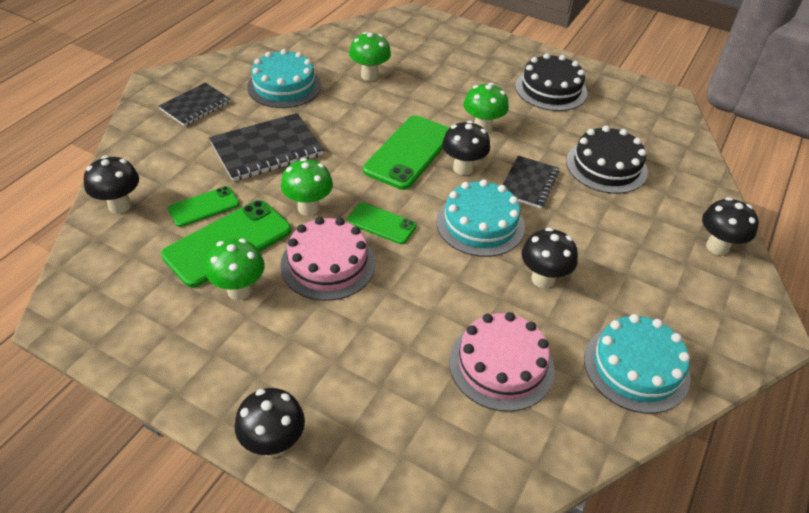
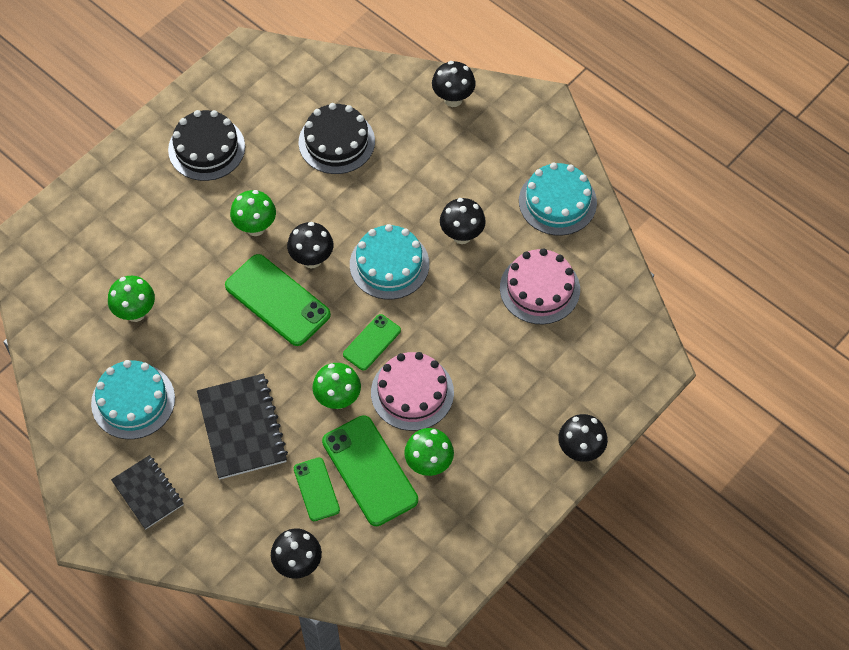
camera: 75 degrees left, 15 degrees up
black notebook [503,156,559,208] -> none

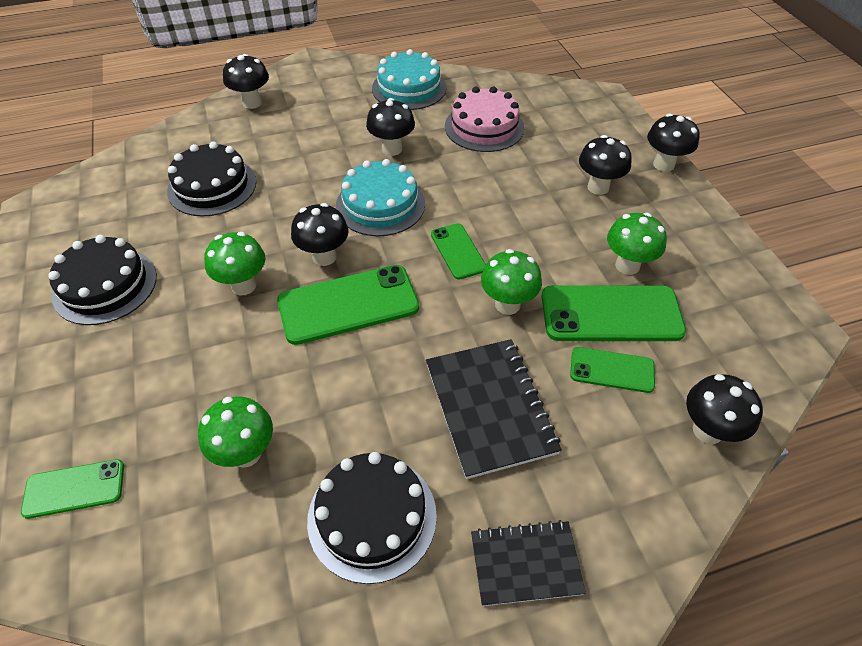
camera: 60 degrees left, 10 degrees down
turquoise cake [91,360,175,439] -> black cake [307,452,437,584]
black notebook [197,373,288,479] -> black notebook turned 60 degrees clockwise [426,339,562,479]
pink cake [371,352,454,431] -> none
none -> green phone [21,459,124,519]
none -> black mushroom [579,135,632,195]

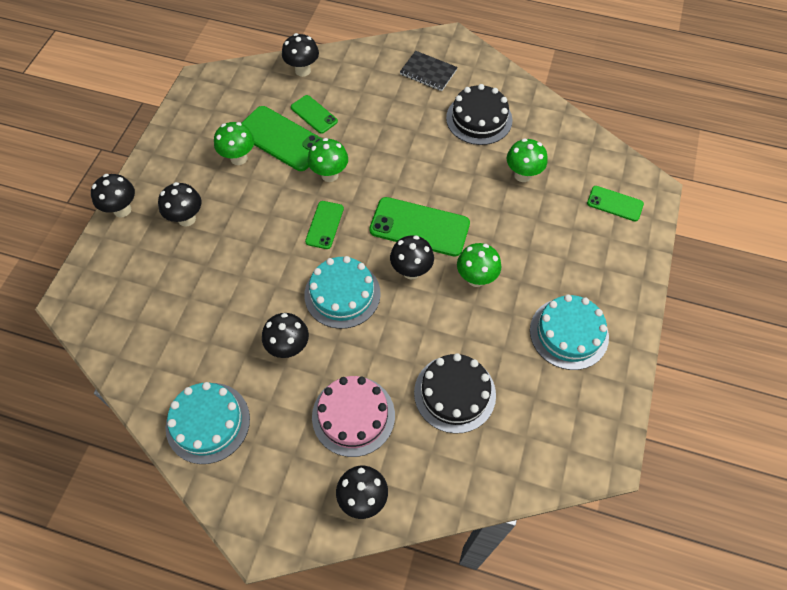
camera: 145 degrees left, 10 degrees up
black cake [48,235,157,325] -> turquoise cake [530,295,609,370]
black notebook [426,339,562,479] -> none
pink cake [445,87,524,152] -> pink cake moved to [312,376,395,457]

